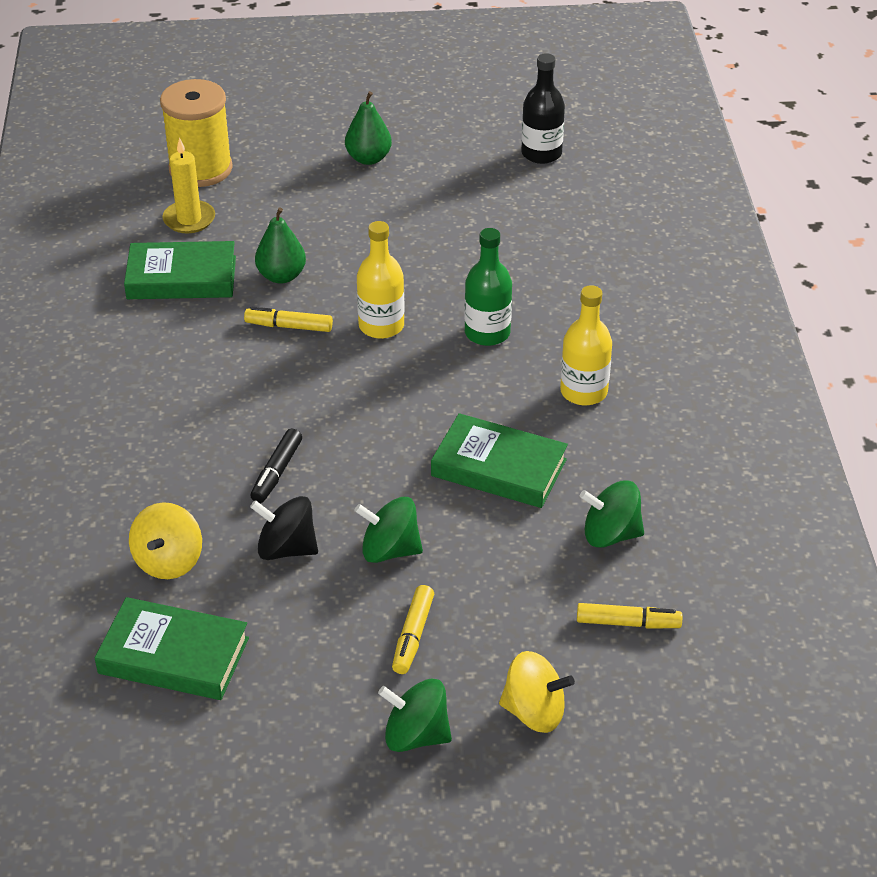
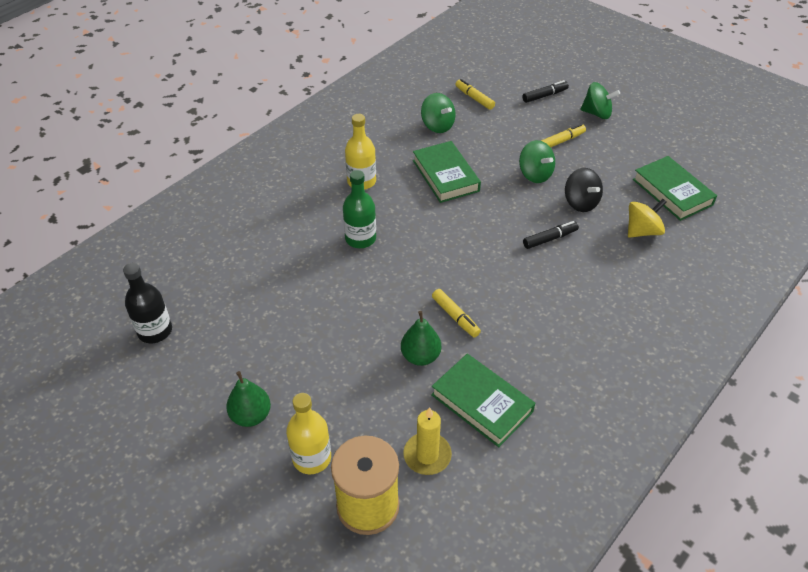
camera: 135 degrees left, 5 degrees up
yellow bottle [357,221,405,339] -> yellow bottle moved to [286,393,331,474]
green spinning top [378,678,452,752] -> green spinning top turned 45 degrees counterclockwise [580,82,620,119]
yellow spinning top [499,651,575,733] -> black marker [522,80,569,103]

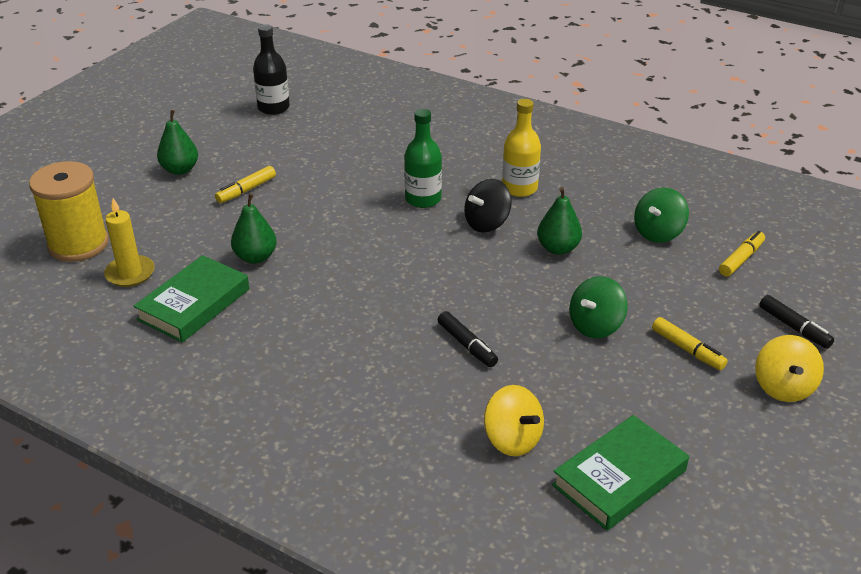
camera: 80 degrees right, 10 degrees down
yellow bottle [286,393,331,474] -> none
green book [413,141,481,203] -> green pear [537,187,582,255]
yellow marker [432,289,481,337] -> yellow marker moved to [215,166,276,203]
black spinning top [565,168,603,212] -> black spinning top moved to [464,179,512,232]
green spinning top [580,82,620,119] -> yellow spinning top [755,335,824,402]

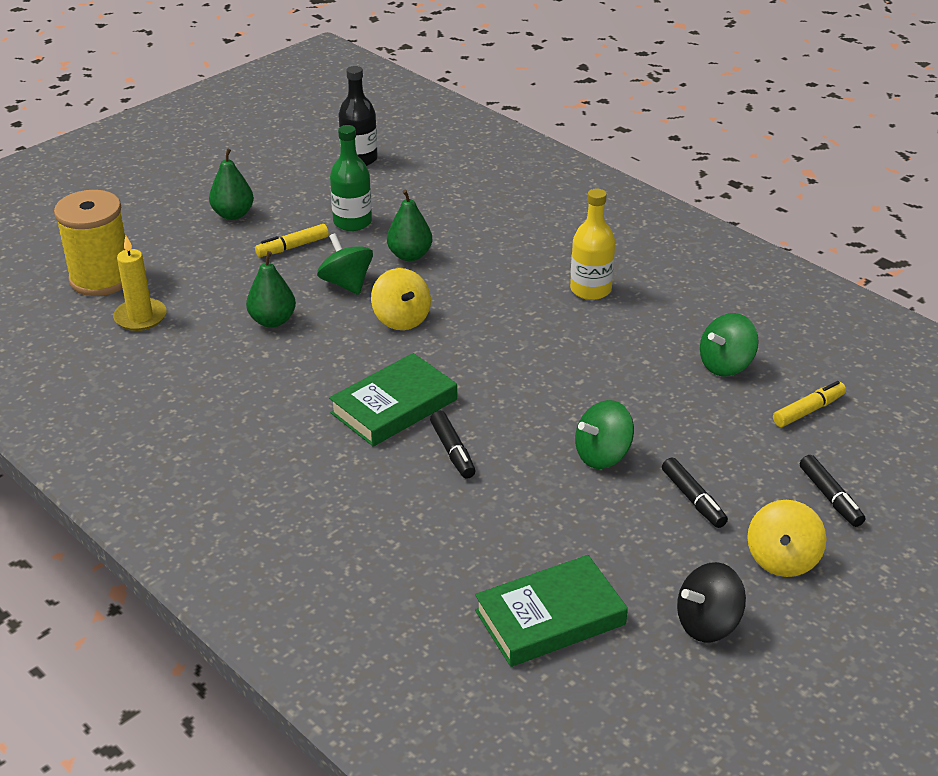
camera: 15 degrees right, 0 degrees up
green book [133,255,249,343] -> green book moved to [329,353,457,447]
green bottle [404,109,442,208] -> green bottle moved to [330,125,372,231]
black spinning top [464,179,512,232] -> black spinning top moved to [677,562,746,642]
yellow spinning top [484,385,544,456] -> yellow spinning top moved to [371,268,431,330]
green pear [537,187,582,255] -> green pear moved to [387,189,432,261]
yellow marker [652,317,728,370] -> black marker [662,457,728,528]
none -> green spinning top [317,233,373,295]

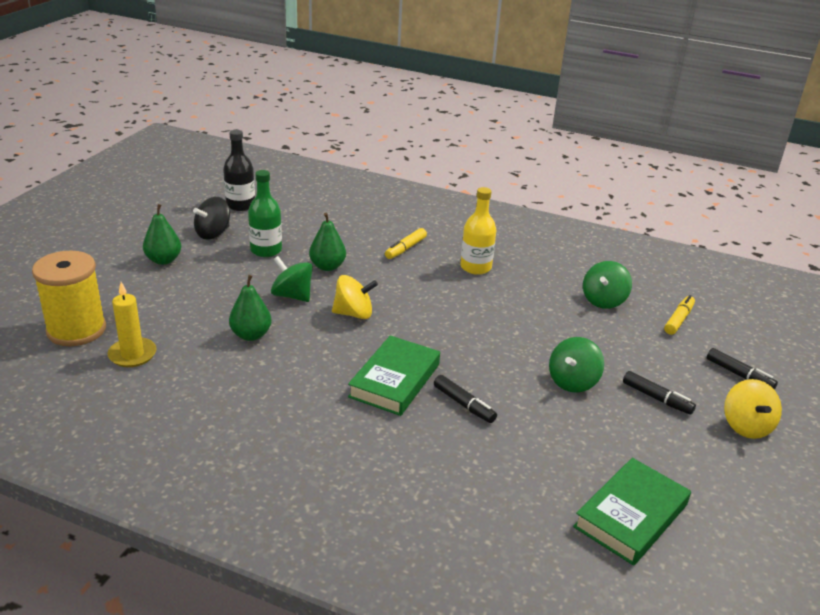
camera: 25 degrees left, 5 degrees down
yellow marker [255,224,329,257] -> yellow marker moved to [385,228,427,259]
yellow spinning top [371,268,431,330] -> yellow spinning top turned 45 degrees counterclockwise [332,275,378,319]
black spinning top [677,562,746,642] -> black spinning top moved to [193,197,230,240]

